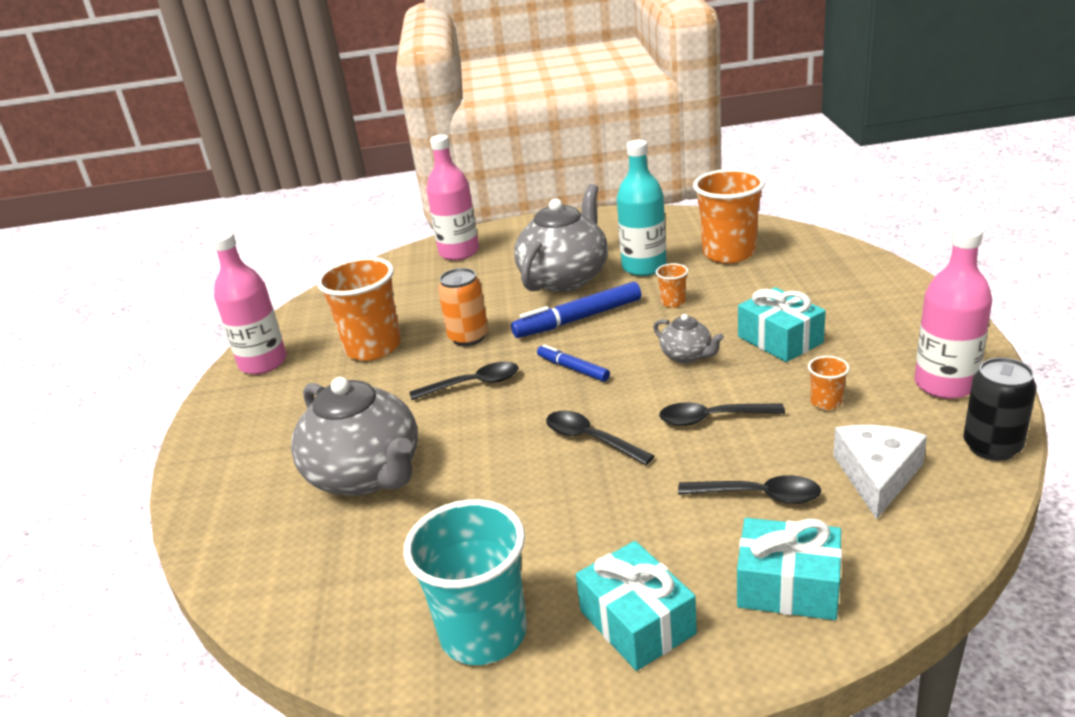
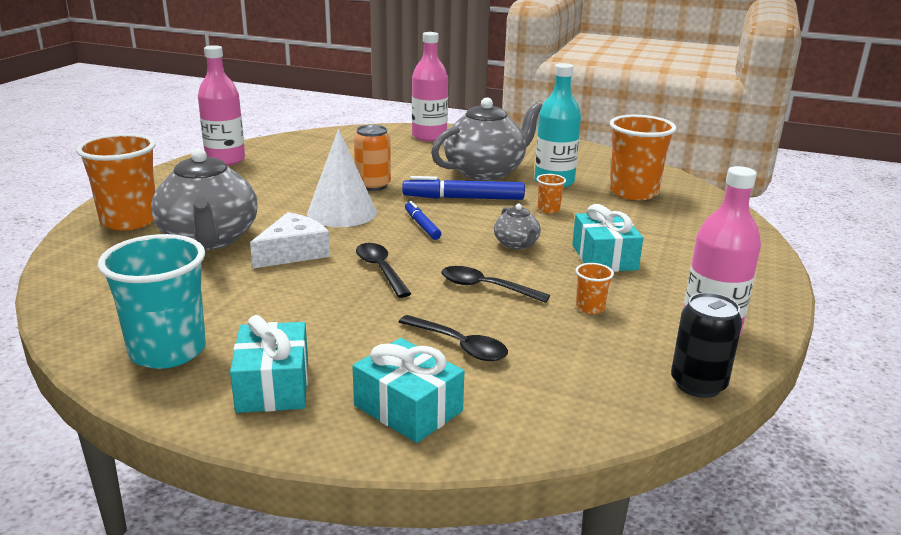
camera: 20 degrees right, 5 degrees down
orange cup [317,257,401,361] -> orange cup moved to [76,133,156,230]
black spoon [410,362,519,400] -> white cone [307,129,377,227]
white cheese [833,425,927,519] -> white cheese moved to [250,212,330,268]

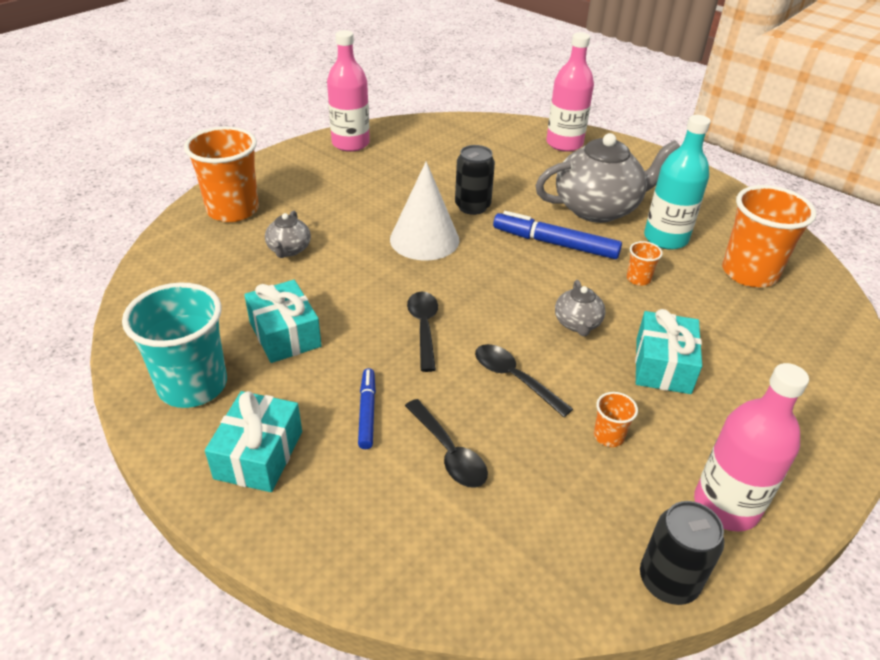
camera: 20 degrees right, 15 degrees up
grey teapot [151,148,258,250] -> grey teapot [265,211,311,258], size x0.47
white cheese [250,212,330,268] -> none
turquoise gift [352,338,464,443] -> turquoise gift moved to [244,280,322,363]
orange can [354,125,391,191] -> black can [455,145,495,215]
blue marker [405,201,441,240] -> blue marker moved to [358,368,376,449]

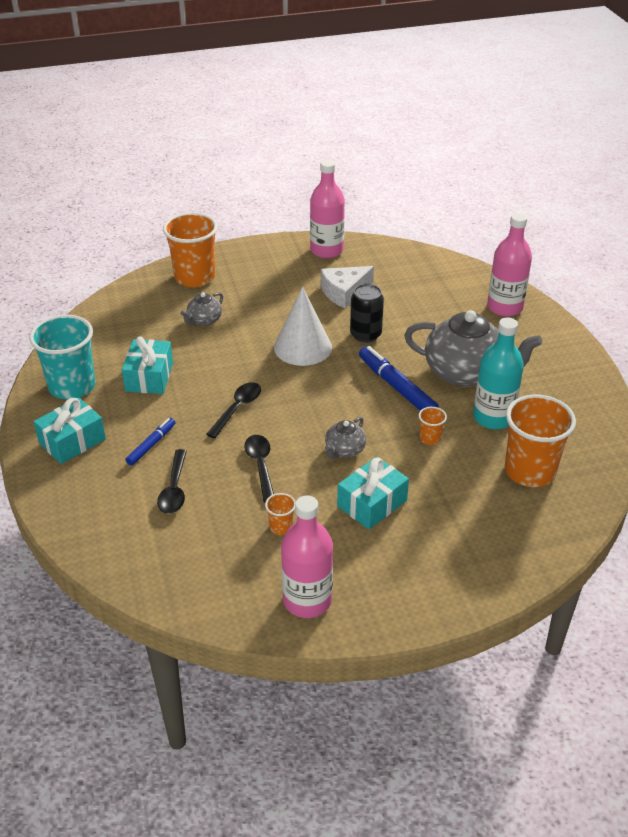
camera: 35 degrees right, 0 degrees up
black can [640,501,724,605] -> none
none -> white cheese [321,266,374,308]

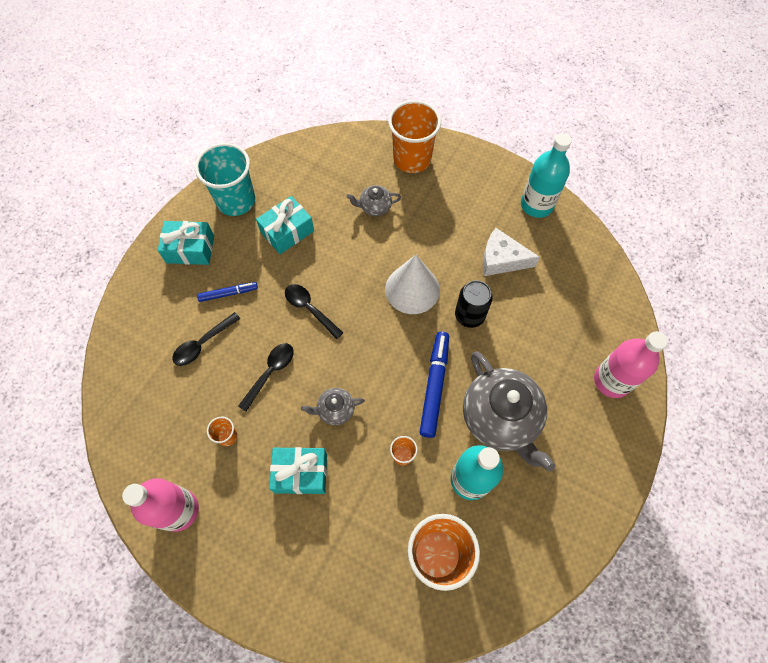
camera: 45 degrees right, 25 degrees up
black spoon [206,382,261,438] -> black spoon turned 120 degrees counterclockwise [285,284,343,339]
pink bottle [310,160,345,258] -> turquoise bottle [521,133,572,218]

